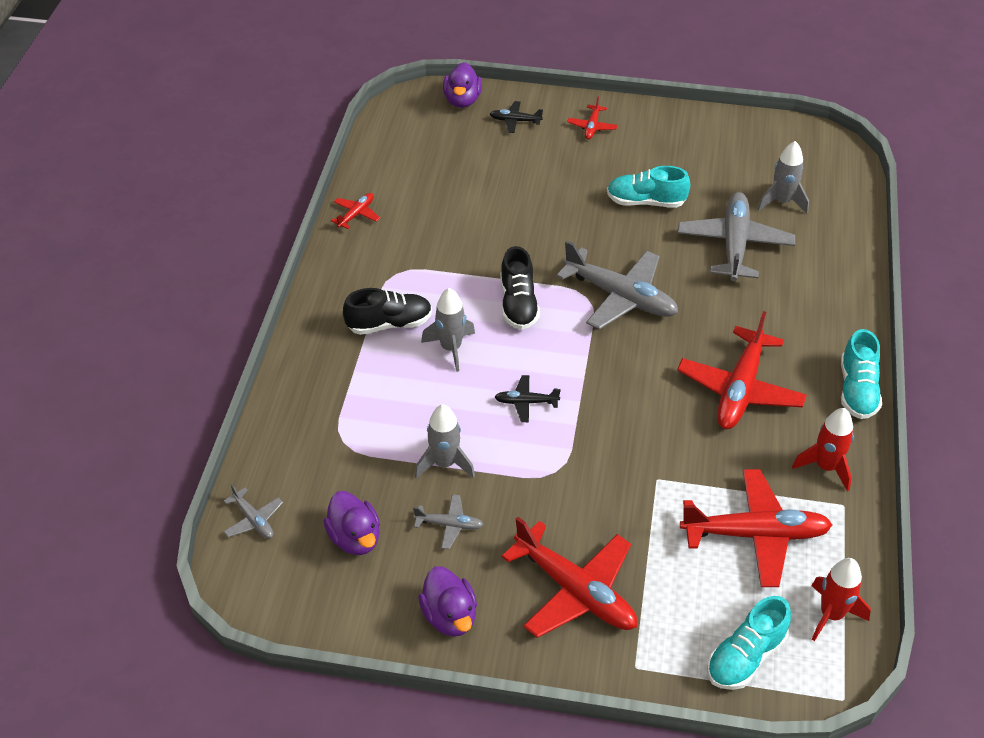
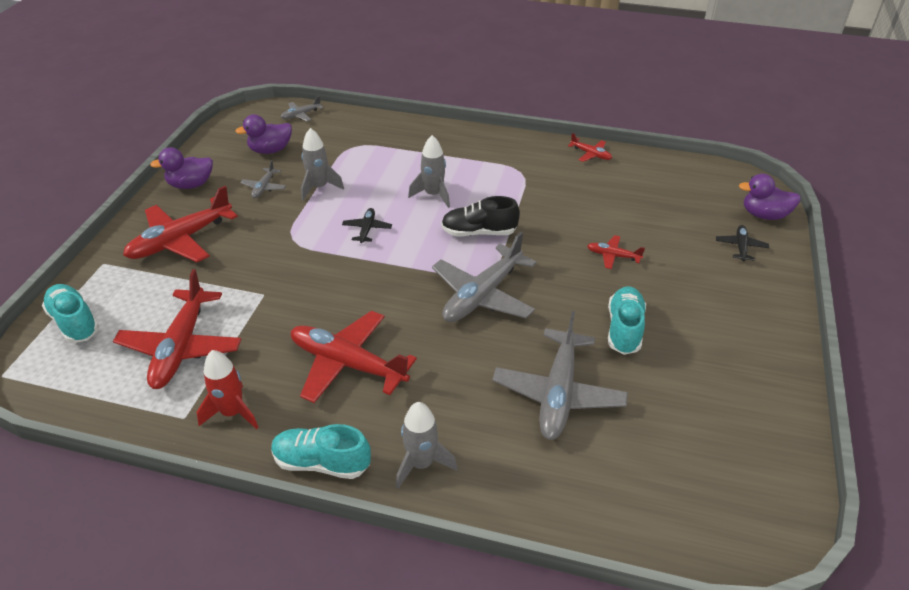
camera: 95 degrees right, 5 degrees down
black shoe [343,288,432,335] -> none
red plane [567,97,617,139] -> red plane moved to [587,235,645,269]
grey plane [678,192,795,281] -> grey plane turned 90 degrees clockwise [492,311,628,440]
grey rocket [757,141,809,213] -> grey rocket moved to [396,402,457,489]
red rocket [812,558,871,641] -> none

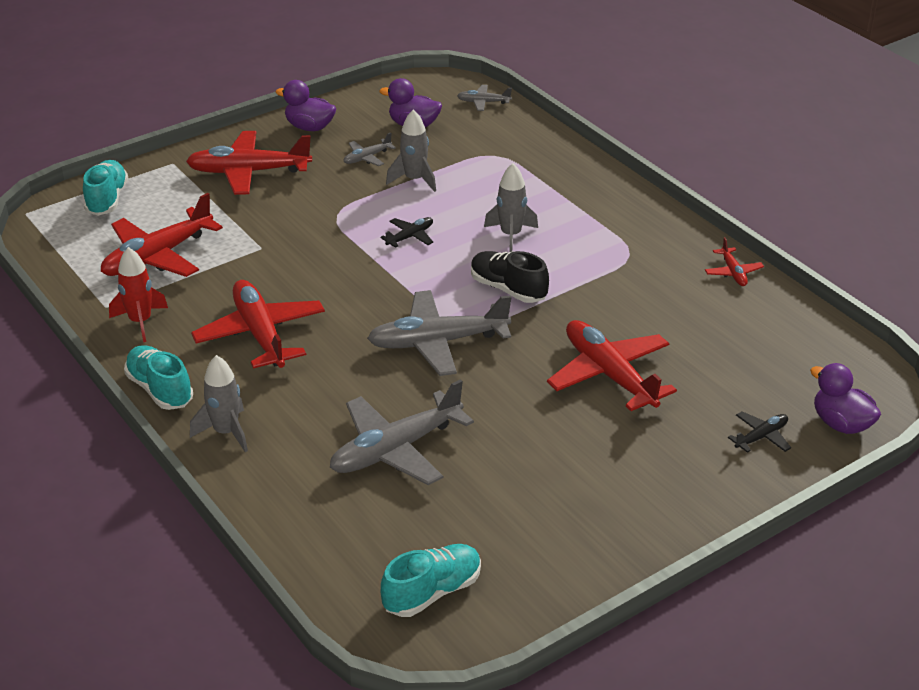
camera: 40 degrees right, 5 degrees down
red plane [587,235,645,269] -> red plane [547,320,677,411], size x2.13
turquoise shoe [608,286,646,355] -> turquoise shoe moved to [381,544,481,617]

